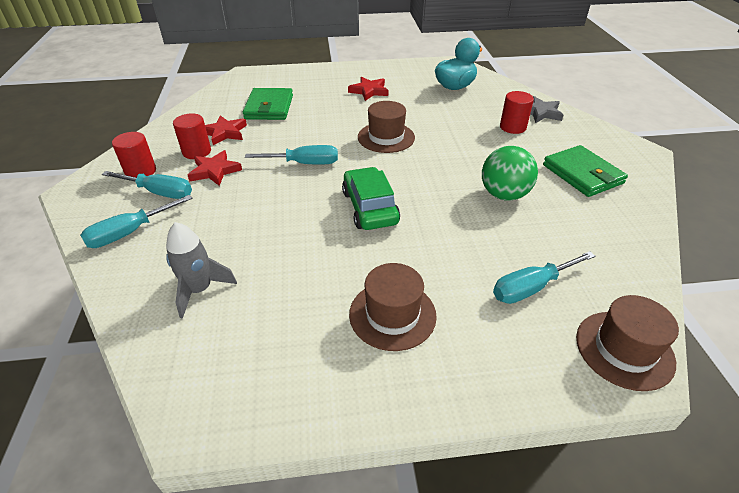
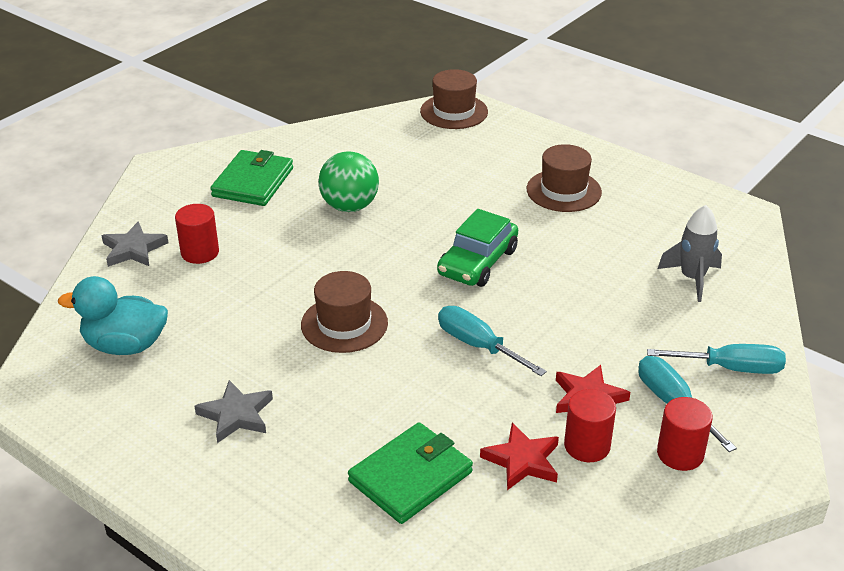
camera: 135 degrees left, 5 degrees down
red star [348,77,389,101] -> grey star [194,380,273,443]
turquoise screwdriver [493,251,595,304] -> none

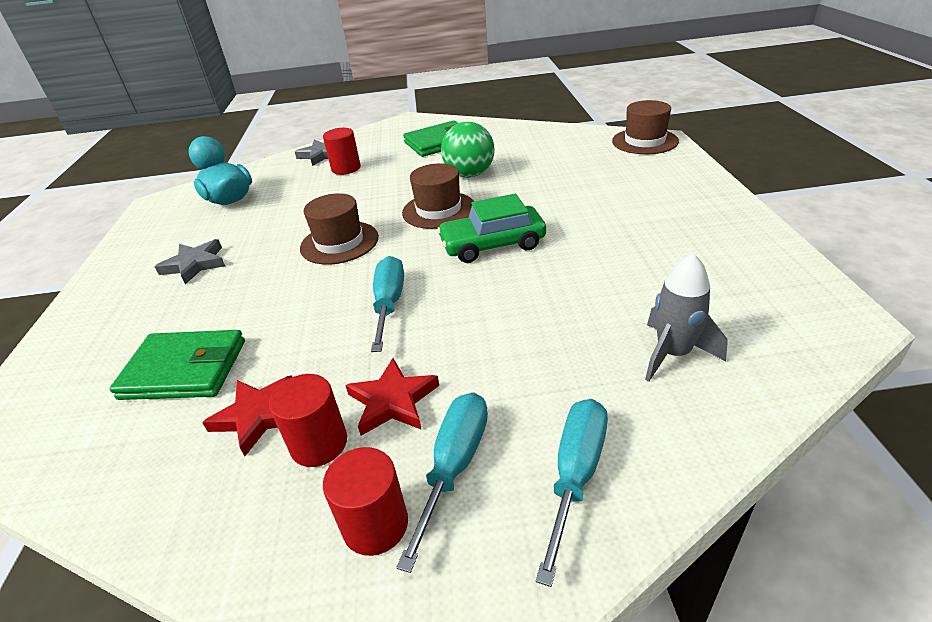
camera: 50 degrees right, 0 degrees up
brown hat [526,144,602,212] -> brown hat moved to [402,163,474,229]
turquoise screwdriver [647,344,786,374] -> turquoise screwdriver turned 120 degrees counterclockwise [536,399,608,587]

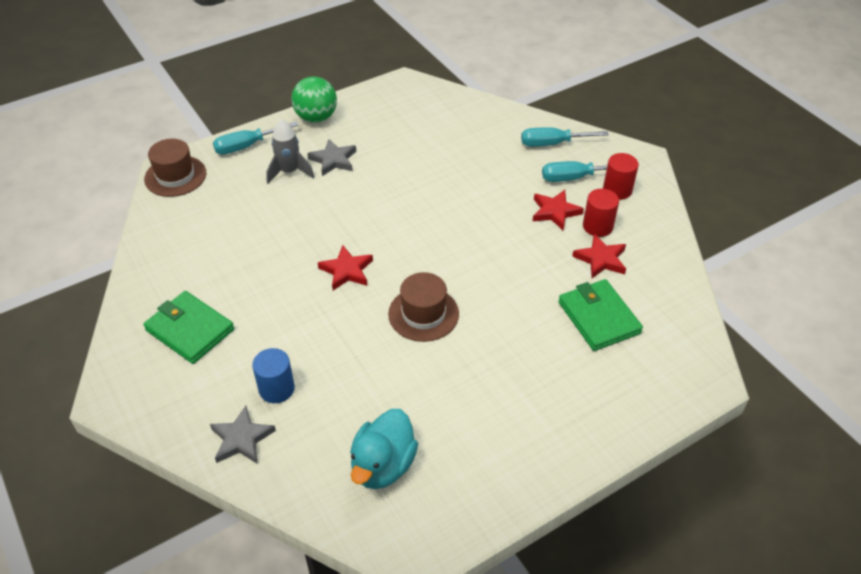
camera: 120 degrees left, 10 degrees up
grey star [155,239,225,284] -> grey star moved to [307,139,356,176]
red cylinder [323,128,361,175] -> blue cylinder [252,348,295,403]
turquoise screwdriver [371,256,404,352] -> turquoise screwdriver moved to [213,122,299,155]
brown hat [402,163,474,229] -> red star [318,245,373,290]
green car [437,194,546,263] -> none
green ball [441,122,495,178] -> green ball moved to [291,76,337,123]
grey rocket [645,253,728,382] -> grey rocket moved to [266,119,314,184]

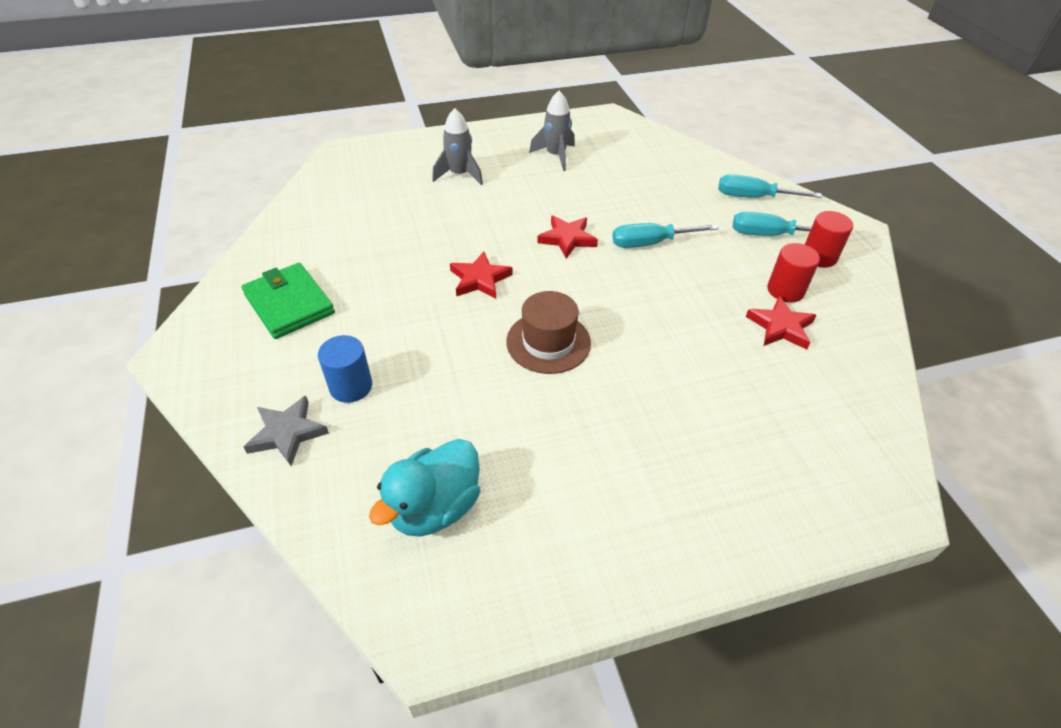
camera: 15 degrees right, 0 degrees up
brown hat [144,139,206,197] -> none
turquoise screwdriver [213,122,299,155] -> turquoise screwdriver moved to [612,223,719,248]
green ball [291,76,337,123] -> none
grey star [307,139,356,176] -> none
red star [533,190,584,230] -> red star moved to [537,215,598,259]
green wallet [558,279,643,351] -> none
none -> grey rocket [529,91,575,171]

